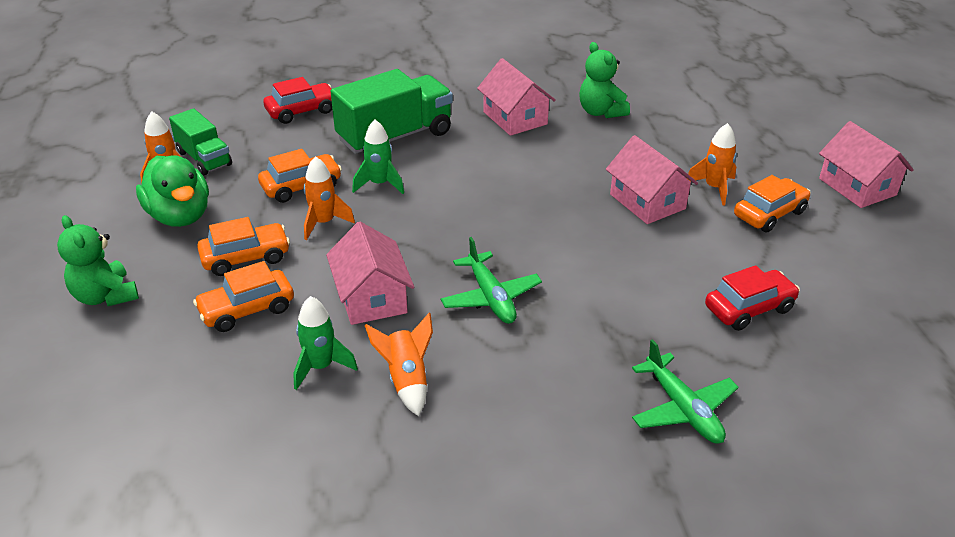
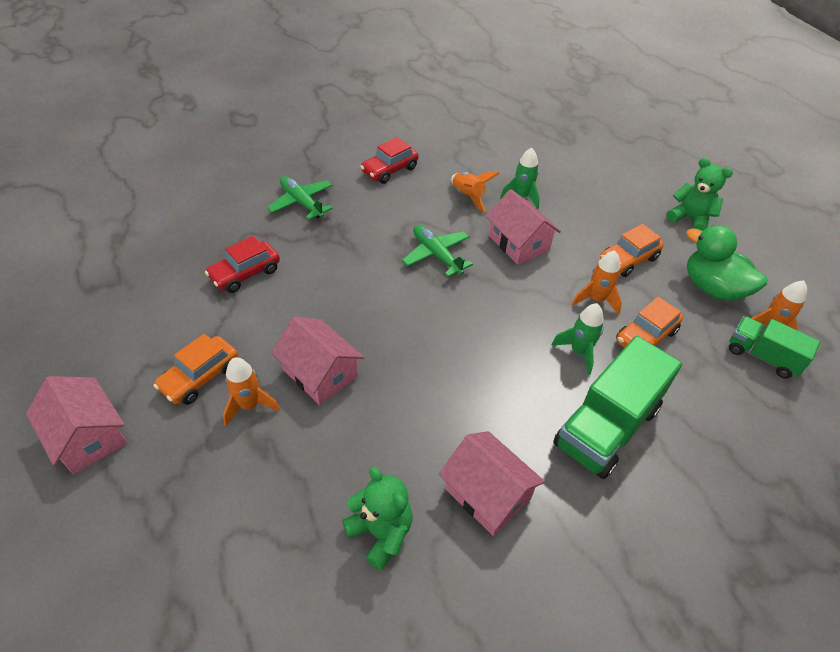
camera: 165 degrees right, 10 degrees up
orange car [193,261,294,332] -> none
red car [263,77,332,124] -> red car moved to [360,137,419,184]

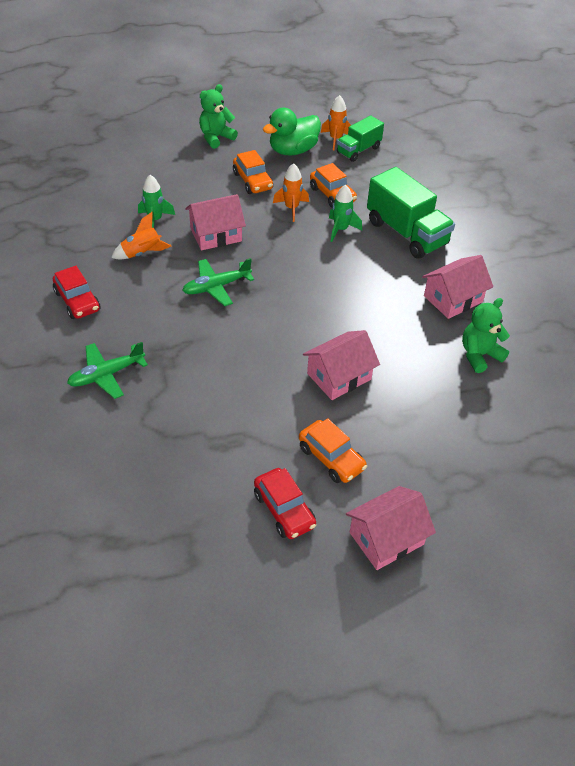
camera: 80 degrees left, 0 degrees up
red car [205,236,280,293] -> red car moved to [254,468,316,539]
orange rocket [223,357,280,426] -> none

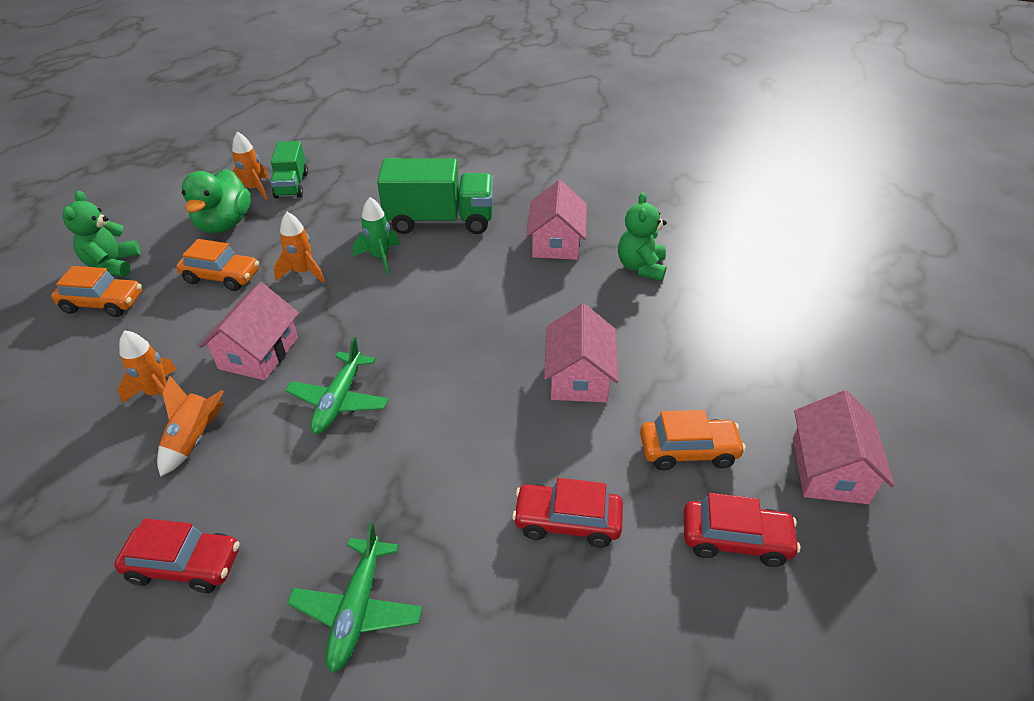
camera: 50 degrees left, 5 degrees down
green rocket [138,175,175,228] -> orange rocket [118,330,177,403]
orange car [310,163,357,208] -> orange car moved to [51,266,142,317]
none -> red car [512,478,623,547]

